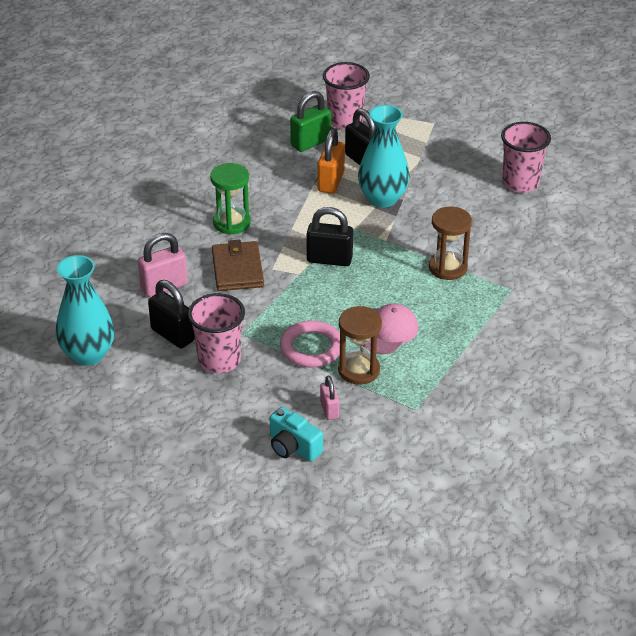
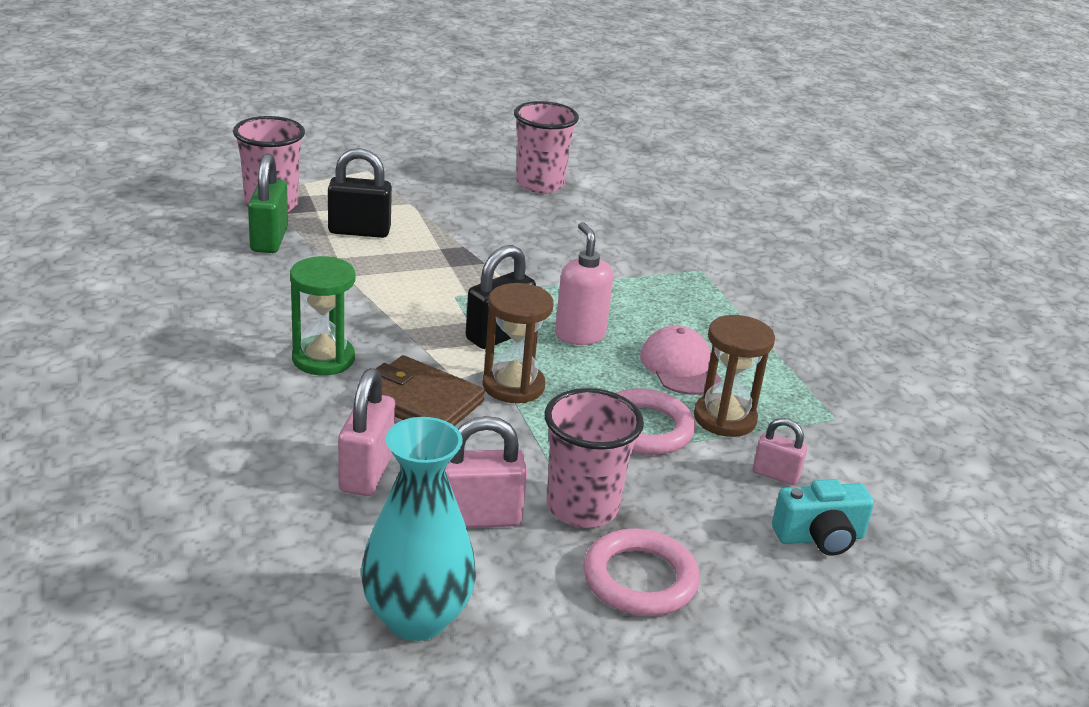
camera: 55 degrees left, 10 degrees down
black padlock [148,280,195,349] -> pink padlock [445,416,527,528]
orange padlock [318,128,345,194] -> none
turquoise vase [358,105,410,208] -> none
brown hourglass [429,206,472,280] -> brown hourglass moved to [482,283,553,403]
none -> pink soap dispenser [555,222,613,345]
none -> pink ring [583,529,700,616]

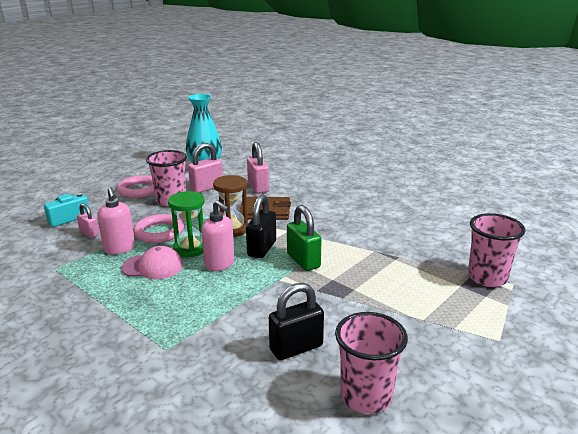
camera: 155 degrees right, 5 degrees down
green padlock [248,153,288,253] -> green padlock moved to [287,205,322,271]
green hourglass [290,256,355,376] -> green hourglass moved to [168,191,205,257]
black padlock [328,148,392,238] -> black padlock moved to [269,283,324,360]
pink cap [640,325,722,395] -> pink cap turned 45 degrees counterclockwise [121,246,183,279]
brown hourglass [694,315,775,437] -> pink soap dispenser [97,187,135,254]
pink padlock [753,418,807,485] -> pink padlock turned 45 degrees clockwise [77,203,99,238]

